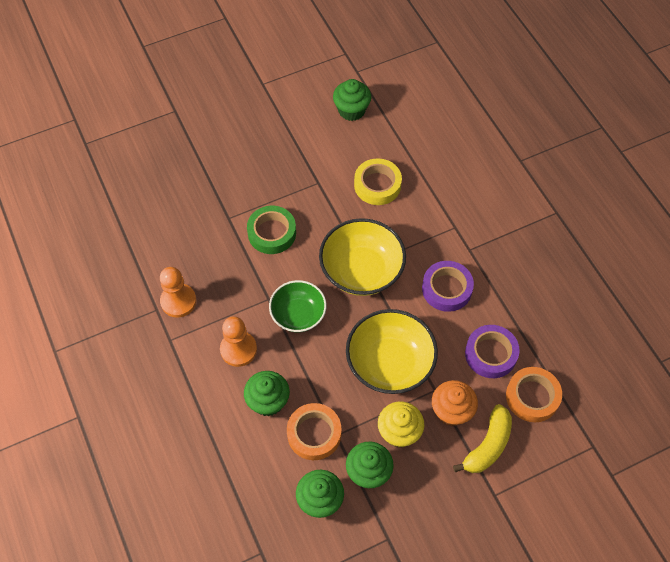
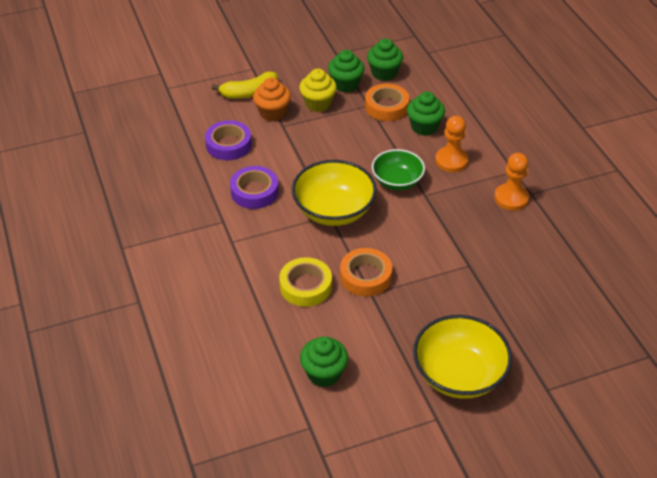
camera: 175 degrees left, 15 degrees down
green tape [247,206,296,254] -> none
yellow bowl [346,309,438,394] -> yellow bowl moved to [413,315,512,399]
yellow banana [453,404,512,473] -> yellow banana turned 150 degrees counterclockwise [211,71,278,99]
orange tape [506,367,562,422] -> orange tape moved to [340,248,392,296]

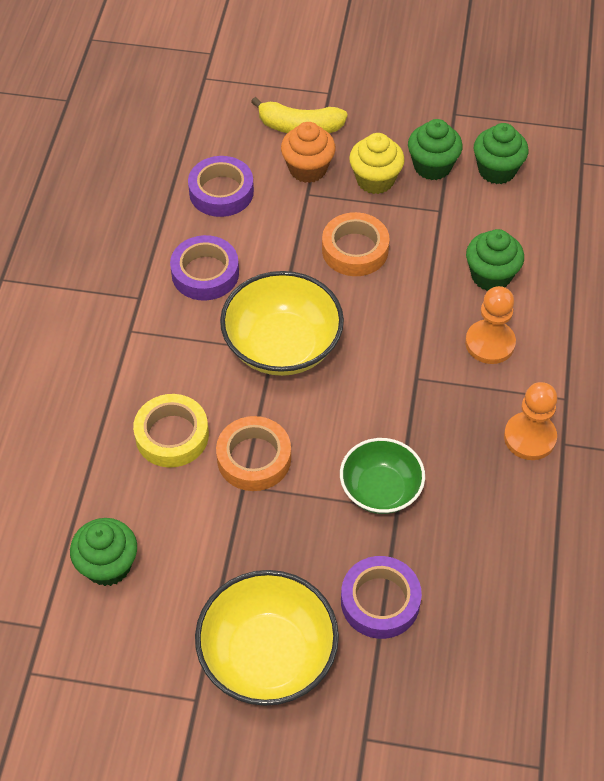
camera: 30 degrees right, 10 degrees up
orange tape [365,84,409,121] -> orange tape moved to [322,212,390,276]
green bowl [372,149,425,190] -> green bowl moved to [340,438,425,514]
none -> purple tape [341,556,422,639]

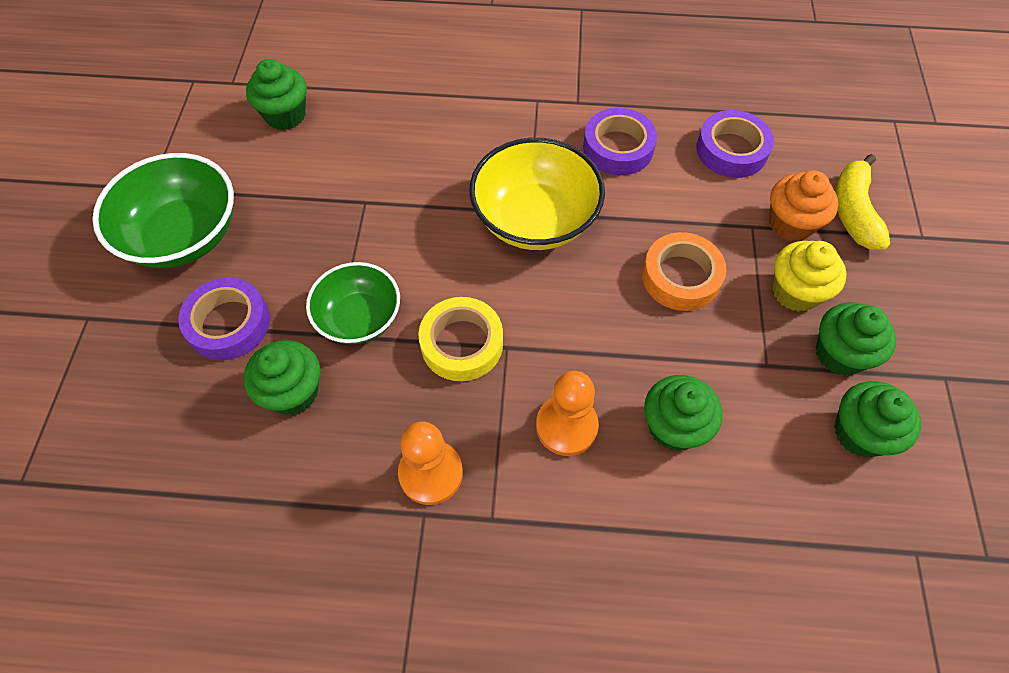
camera: 85 degrees right, 5 degrees up
yellow tape [133,394,209,468] -> yellow tape moved to [418,297,503,381]
yellow bowl [195,570,339,706] -> green bowl [92,153,234,268]
orange tape [216,416,291,491] -> none
none -> green cupcake [244,340,320,415]

